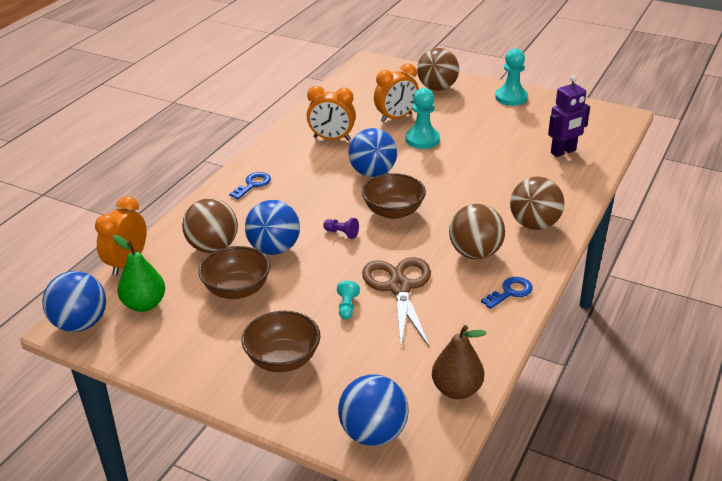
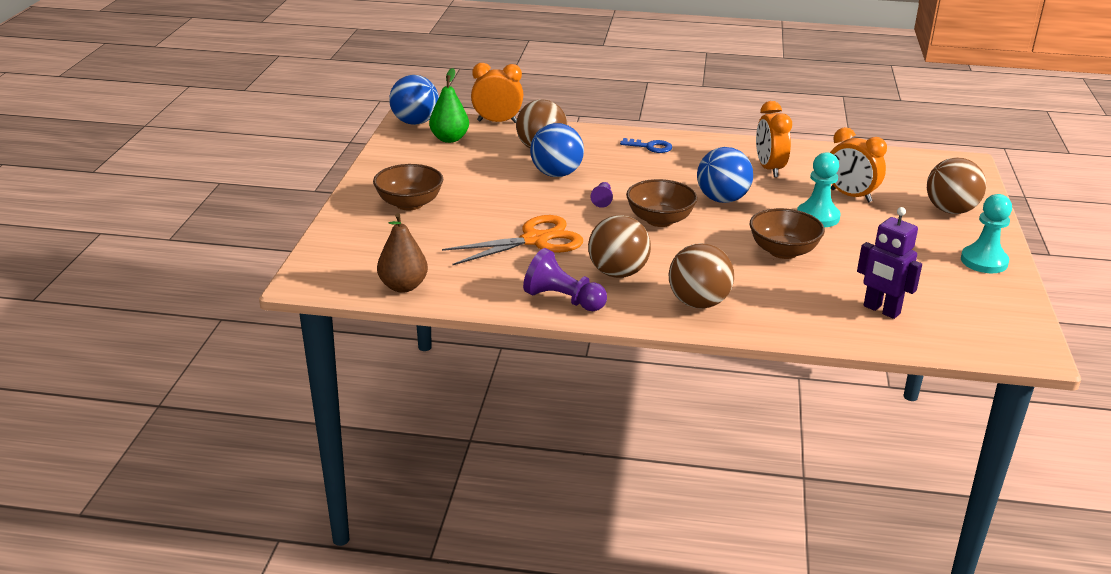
camera: 70 degrees right, 5 degrees down
brown bowl [198,246,270,299] -> brown bowl moved to [750,208,825,259]
turquoise pawn [337,281,360,319] -> none
blue ball [338,374,409,446] -> none
brown scissors [362,257,431,348] -> orange scissors [442,215,583,265]
blue key [481,277,533,309] -> purple pawn [523,248,607,311]

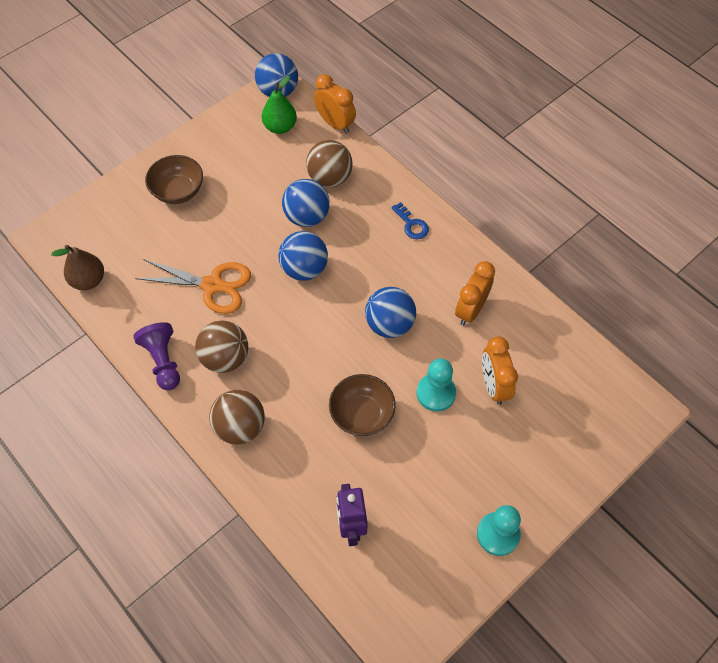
camera: 40 degrees right, 30 degrees up
purple pawn [591,182,613,208] -> blue ball [278,231,328,281]
brown bowl [626,179,698,227] -> none
brown ball [927,158,986,214] -> none

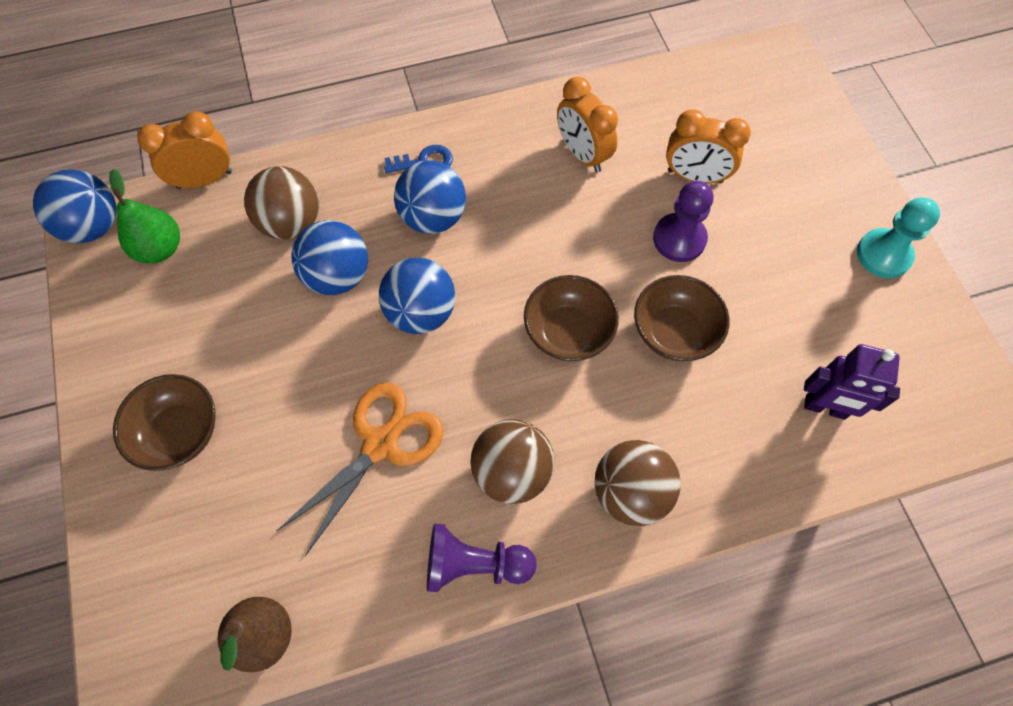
camera: 65 degrees left, 5 degrees up
blue ball [365,287,416,338] -> blue ball moved to [394,160,466,234]
turquoise pawn [416,358,456,412] -> purple pawn [653,181,714,262]
none -> brown bowl [524,275,619,361]

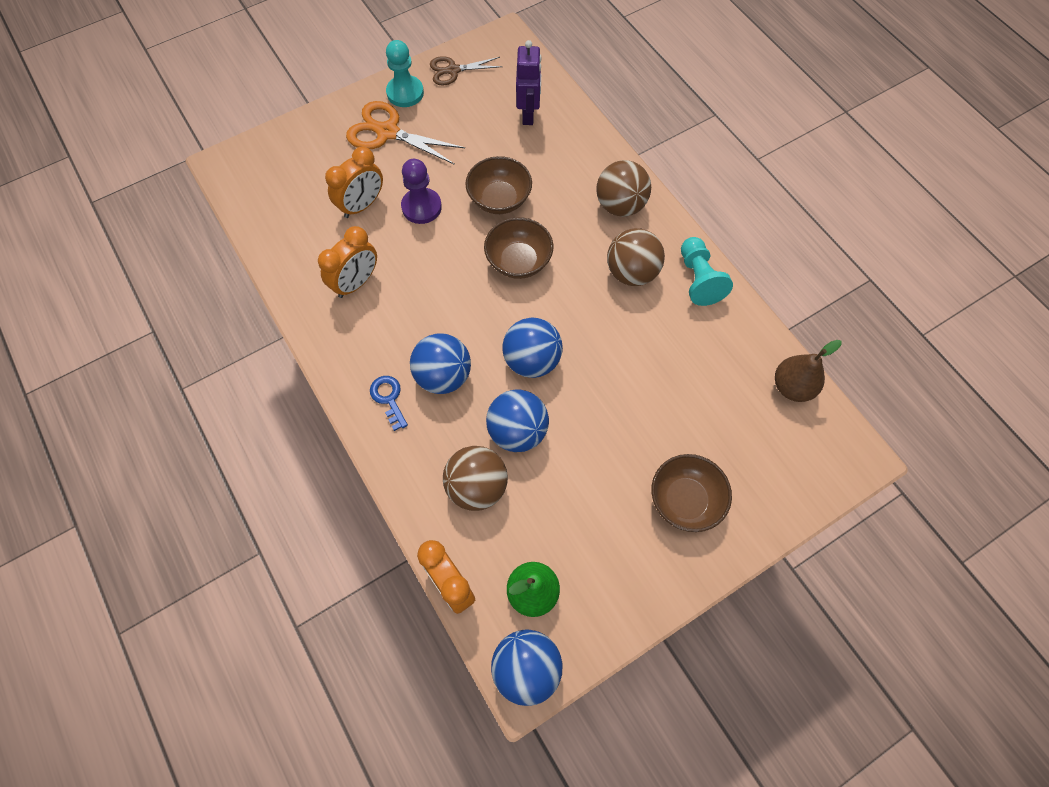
camera: 105 degrees left, 0 degrees up
orange scissors [277,383,443,556] -> orange scissors moved to [346,101,465,165]
purple pawn [427,524,536,592] -> turquoise pawn [681,237,733,306]
orange clock [666,109,751,184] -> orange clock turned 45 degrees clockwise [325,147,383,218]
none -> brown scissors [430,56,503,86]

